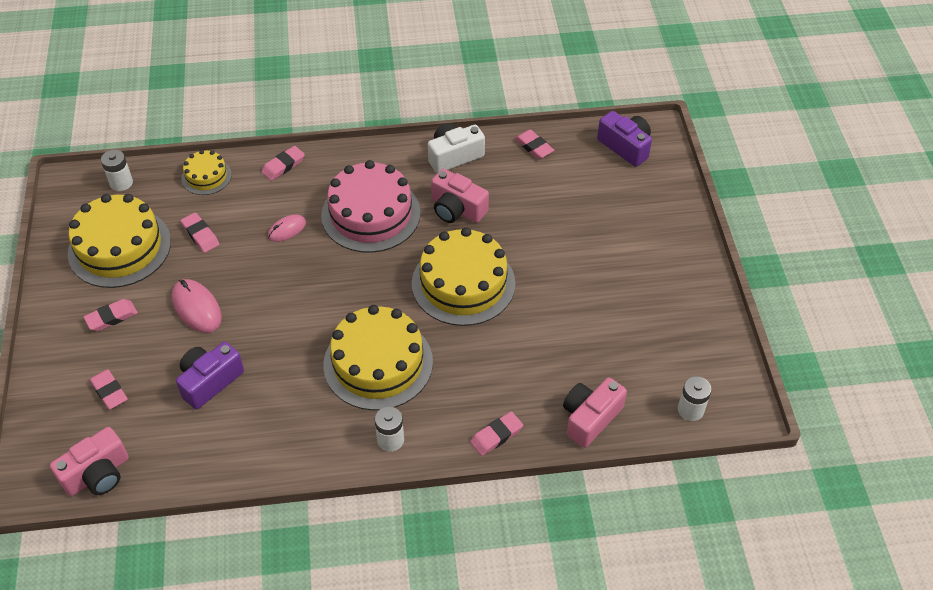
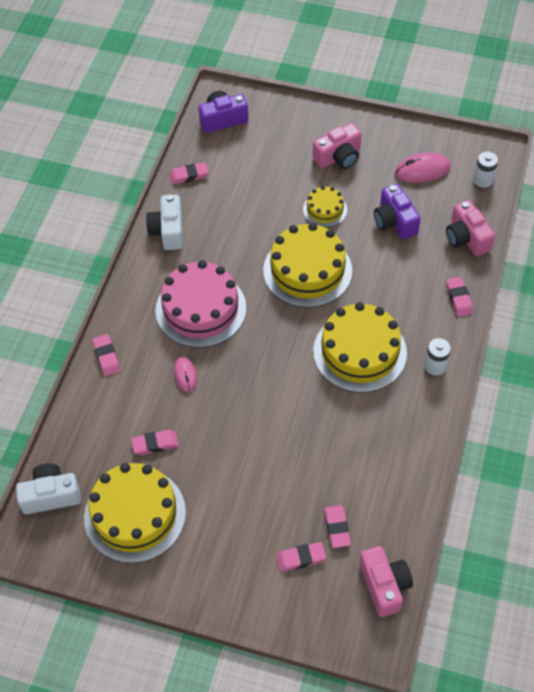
camera: 65 degrees left, 5 degrees up
pink eraser [84,299,138,331] -> pink eraser moved to [324,505,351,548]
white battery [101,150,133,191] -> white camera [16,463,81,514]
pink mouse [172,279,222,333] -> pink mouse moved to [395,152,451,183]
purple camera [176,342,244,409] -> purple camera moved to [374,184,421,239]
yellow cake [181,150,232,195] -> yellow cake moved to [303,186,347,227]
pink camera [431,169,489,223] -> pink camera moved to [312,123,362,169]

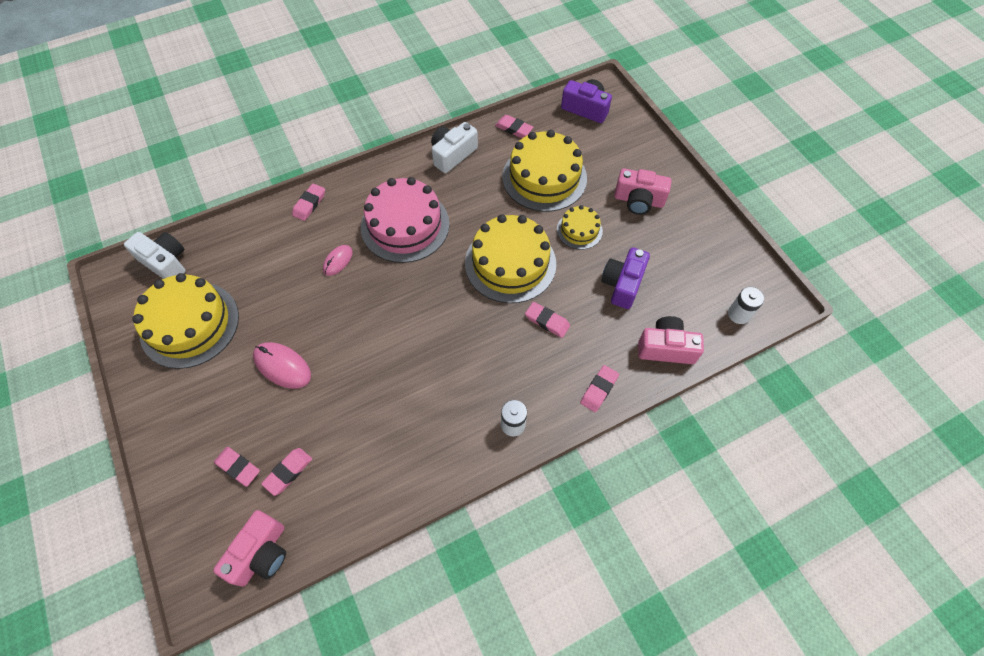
camera: 45 degrees right, 5 degrees up
pink eraser [131,430,179,455] -> pink eraser moved to [525,302,570,338]
yellow cake [313,302,407,393] -> yellow cake moved to [502,130,587,212]
pink mouse [395,152,451,183] -> pink mouse moved to [253,342,311,389]
pink camera [446,200,495,256] -> pink camera turned 75 degrees clockwise [638,316,704,364]

